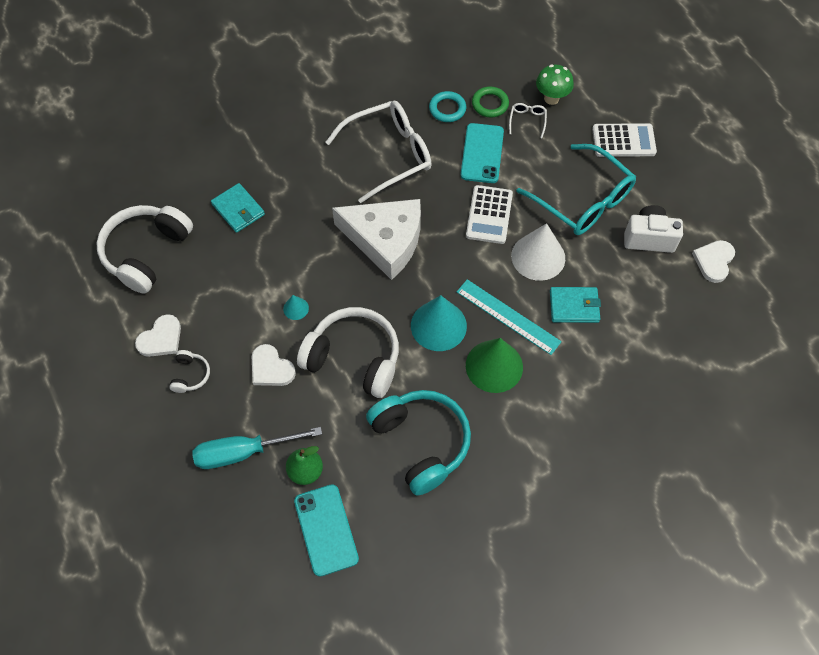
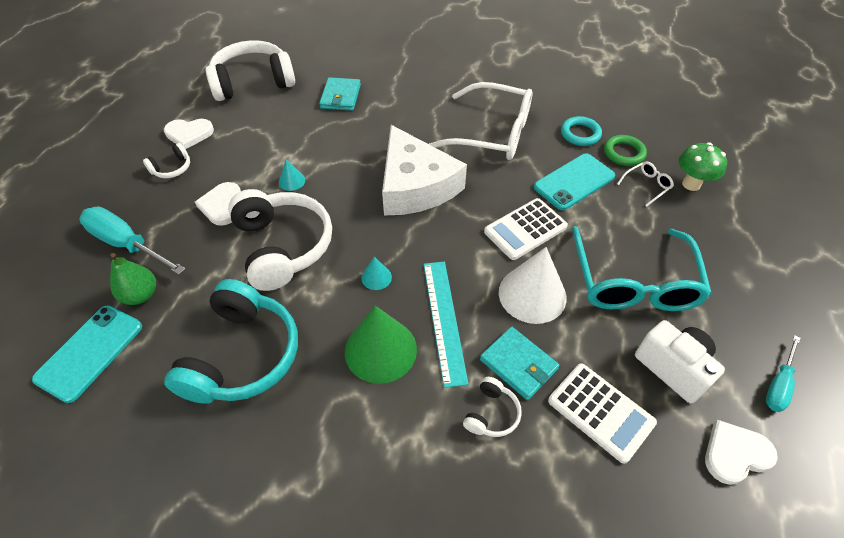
camera: 45 degrees right, 10 degrees down
turquoise cone [411,295,467,351] -> turquoise cone [362,257,392,290], size x0.46
white calculator [592,123,657,157] -> white calculator moved to [548,364,657,464]
none -> white headphones [463,377,522,437]
none -> turquoise screwdriver [766,335,800,412]

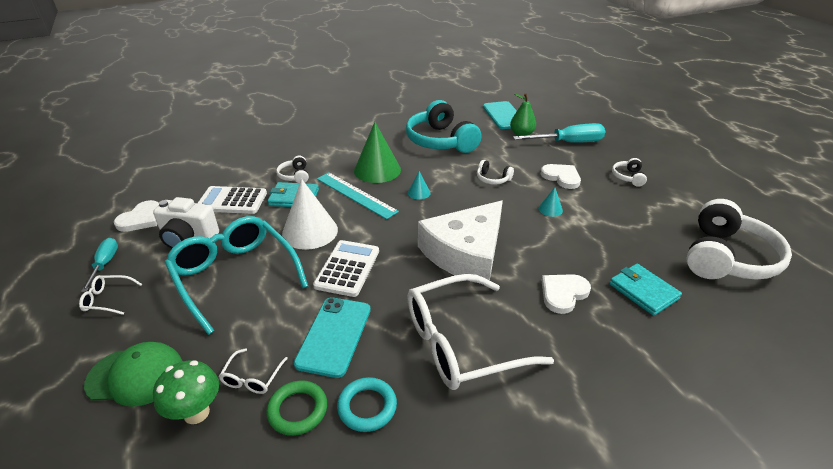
camera: 140 degrees right, 15 degrees down
white heart [164,119,214,149] -> white heart moved to [541,274,591,314]
white headphones [228,189,332,291] -> white headphones [477,160,514,185], size x0.44
white cheese [382,125,467,215] -> white cheese turned 75 degrees counterclockwise [418,201,503,284]
none -> white glasses [79,275,142,315]
none -> green cap [84,342,182,407]

